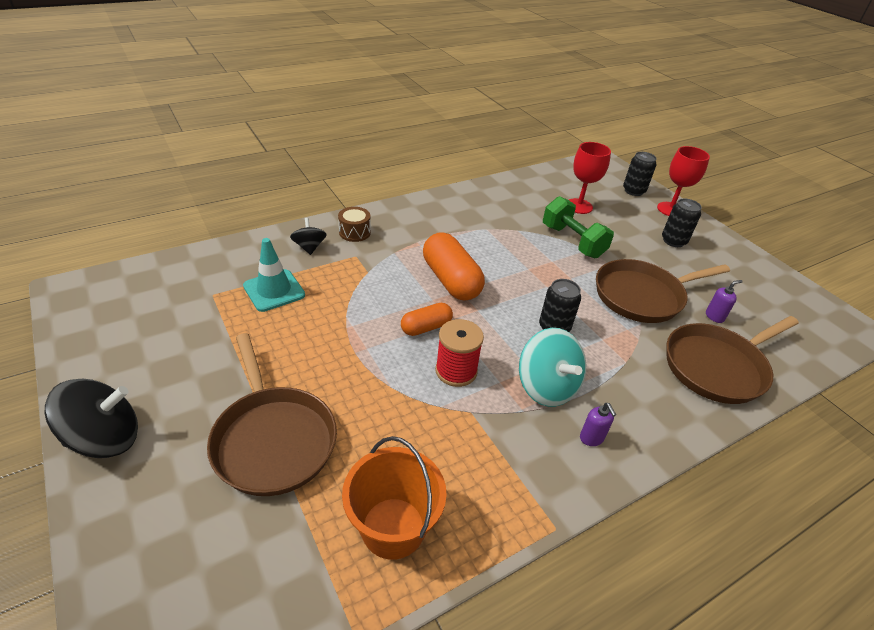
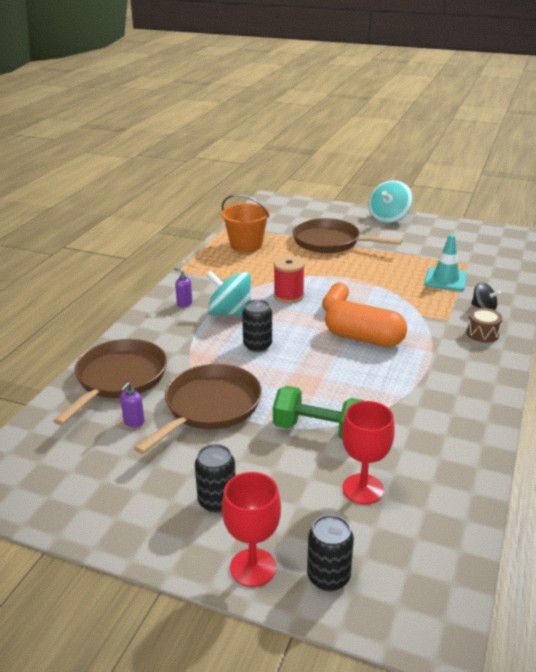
camera: 145 degrees right, 10 degrees down
black spinning top [45,379,138,458] -> turquoise spinning top [368,180,413,223]

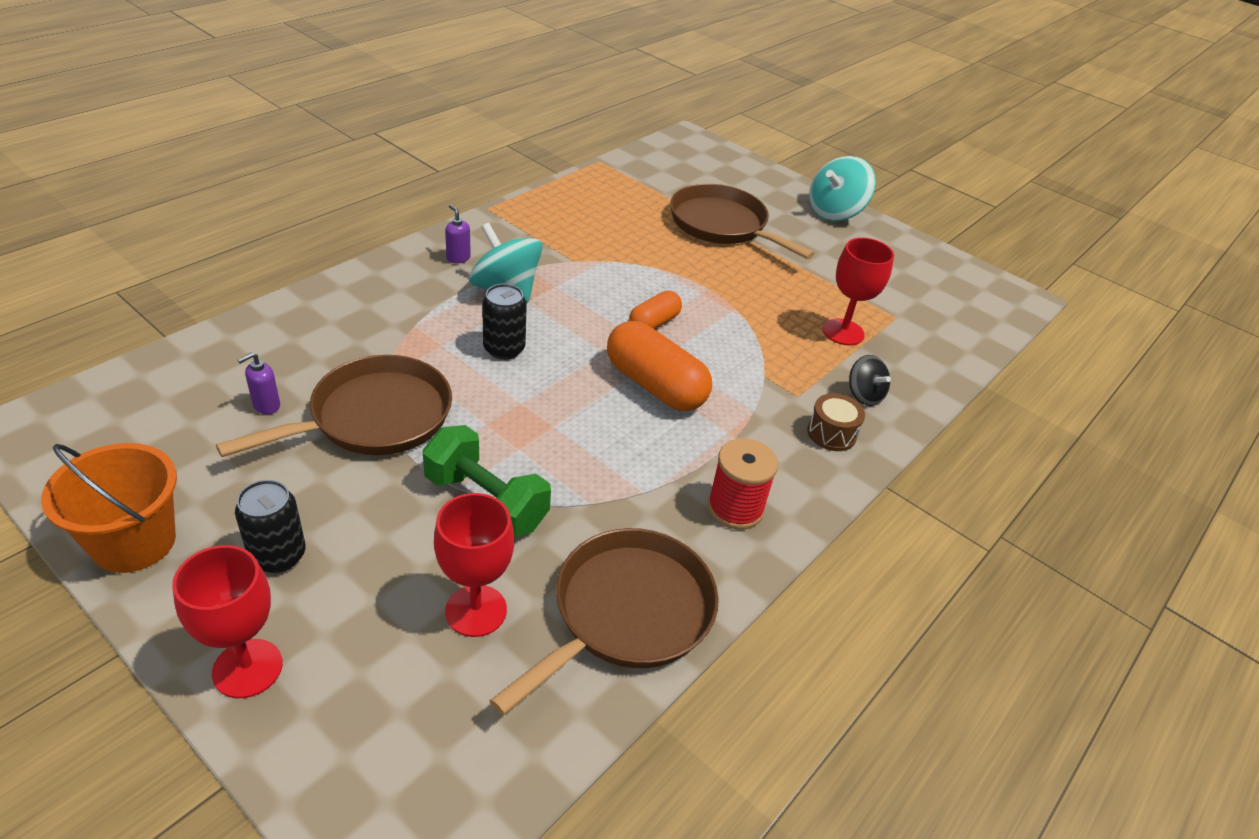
camera: 15 degrees right, 10 degrees up
brown pan [54,339,167,425] -> brown pan moved to [490,528,719,715]
orange bucket [221,194,270,252] -> orange bucket moved to [41,443,177,573]
red spool [273,255,305,303] -> red spool moved to [707,439,778,530]
black can [307,515,354,591] -> none
turquoise traffic cone [424,234,467,291] -> red goblet [823,238,894,345]

